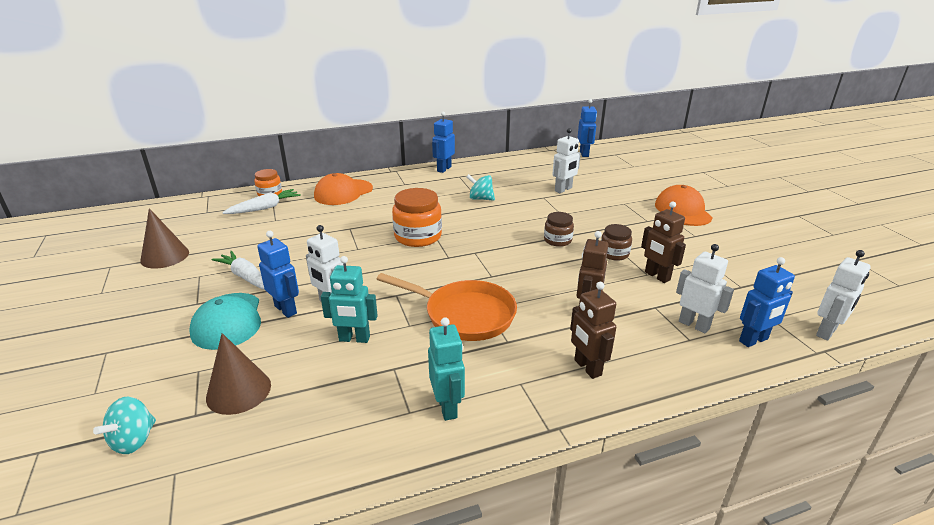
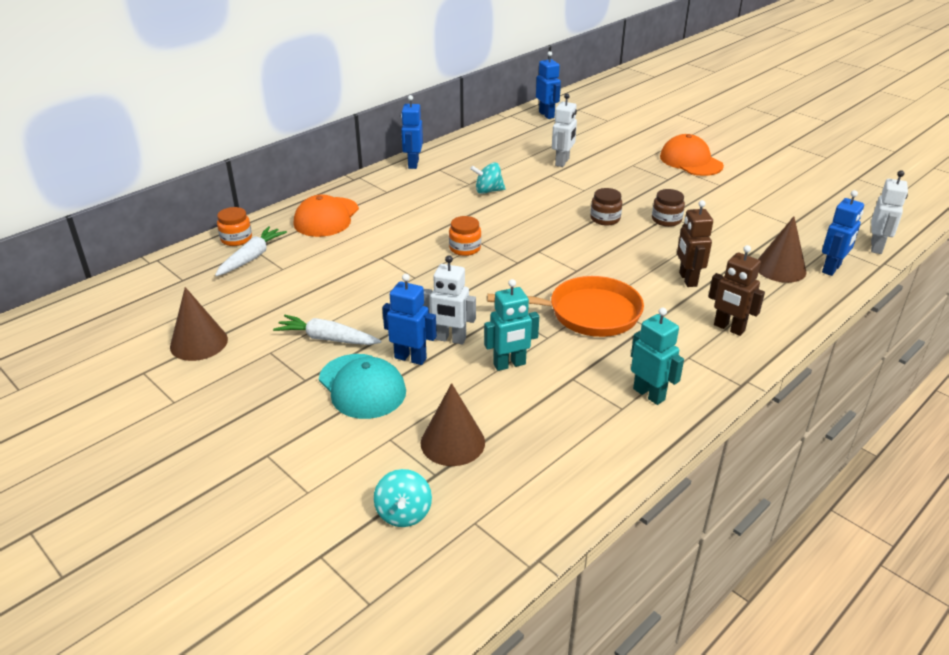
camera: 25 degrees left, 5 degrees up
orange jar [392,188,442,247] -> orange jar [449,216,481,256], size x0.59
brown robot [641,201,686,283] -> none
white robot [676,244,734,333] -> brown cone [758,216,806,283]

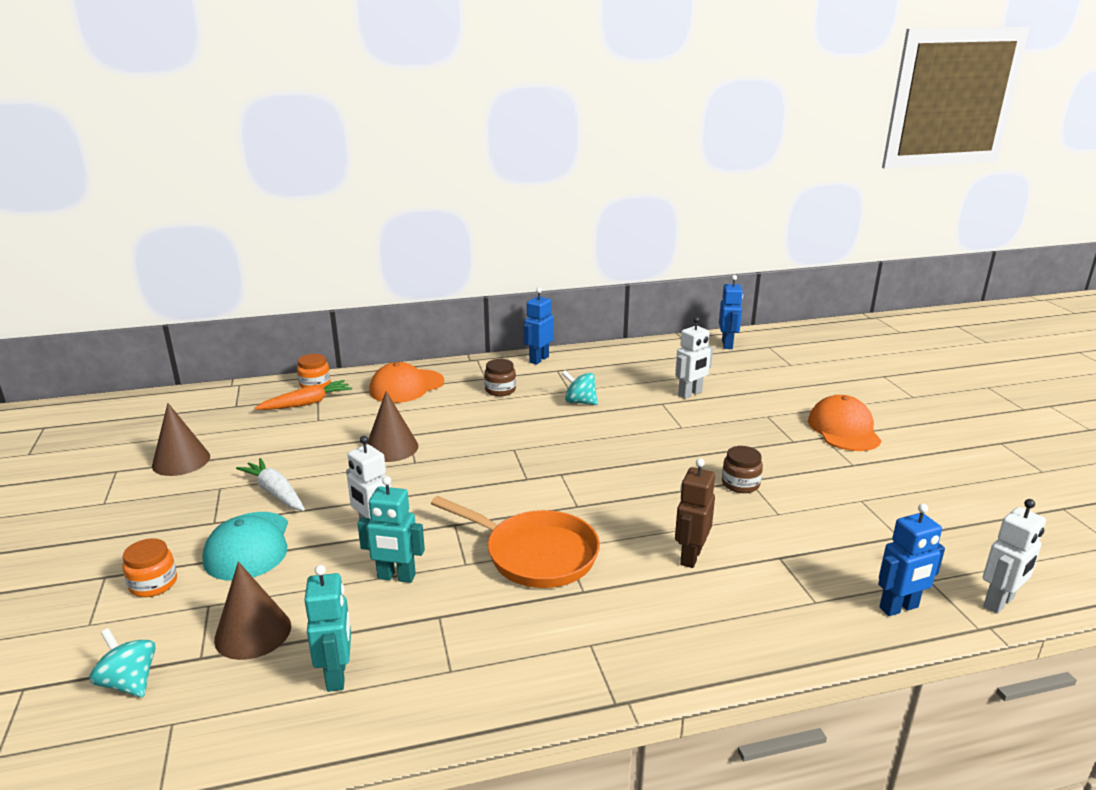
camera: 30 degrees right, 10 degrees down
white carrot [215,226,287,276] -> orange carrot [254,380,352,410]
turquoise spinning top [374,469,432,527] -> turquoise spinning top turned 105 degrees clockwise [89,628,155,697]
blue robot [382,274,437,365] -> none
orange jar [449,216,481,256] -> orange jar moved to [123,538,177,597]
brown jar [590,188,622,226] -> brown jar moved to [484,359,516,396]
turquoise robot [631,308,684,405] -> turquoise robot moved to [304,565,351,692]
brown robot [708,245,765,336] -> none
brown cone [758,216,806,283] -> brown cone moved to [367,391,418,462]

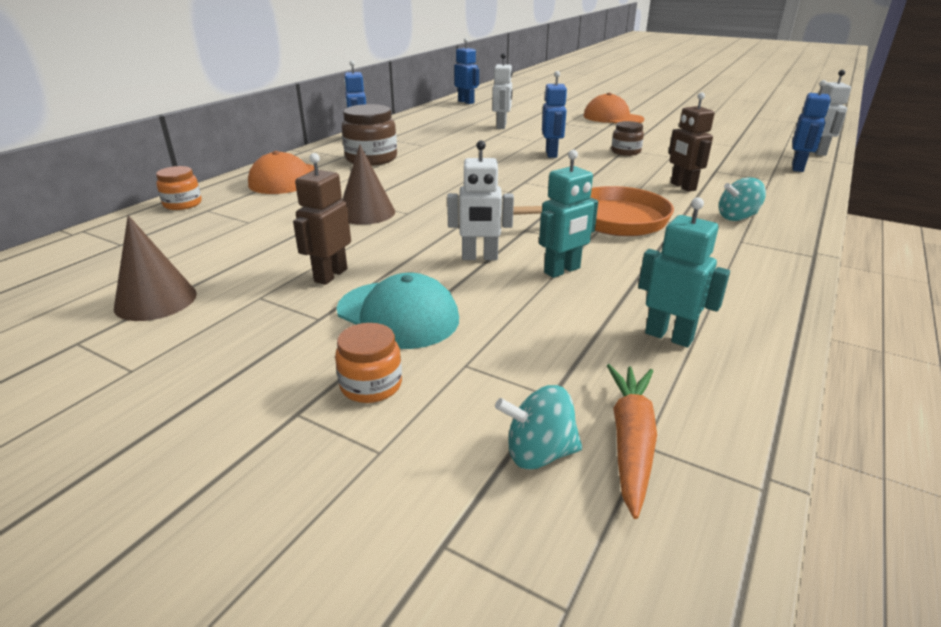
camera: 45 degrees left, 5 degrees up
brown cone [214,562,291,660] -> none
white carrot [236,458,305,511] -> brown robot [293,153,351,285]
orange carrot [254,380,352,410] -> orange carrot moved to [607,364,657,519]
brown jar [484,359,516,396] -> brown jar [342,104,397,166], size x1.71
turquoise spinning top [562,370,598,405] -> turquoise spinning top moved to [719,178,766,221]
none -> blue robot [542,71,567,158]

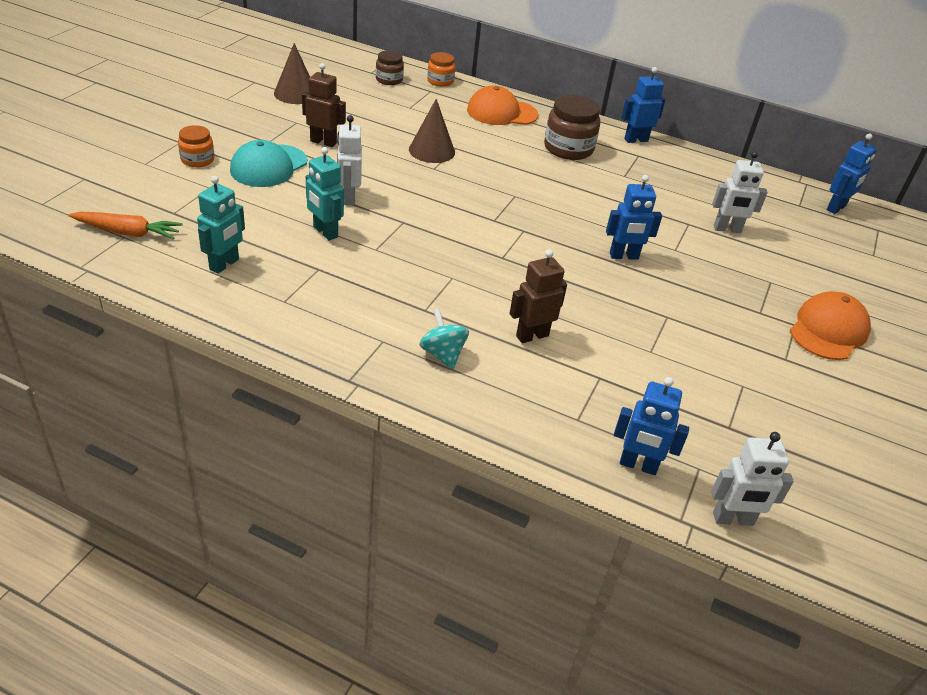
camera: 80 degrees right, 10 degrees up
turquoise spinning top [495,385,582,470] -> none
orange pan [513,186,674,236] -> none
brown jar [611,121,644,156] -> brown jar moved to [376,51,404,85]

